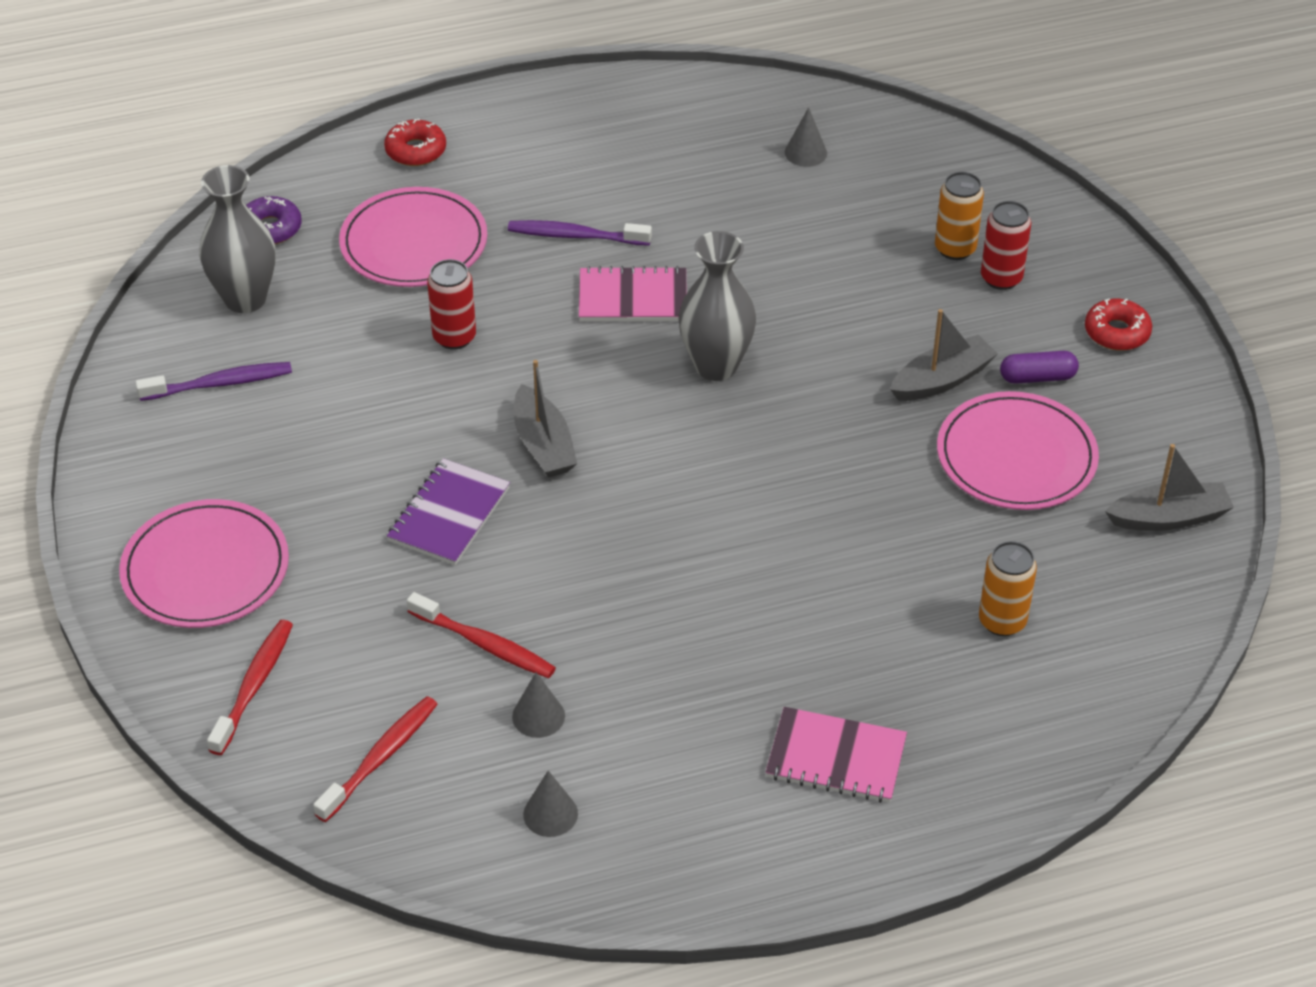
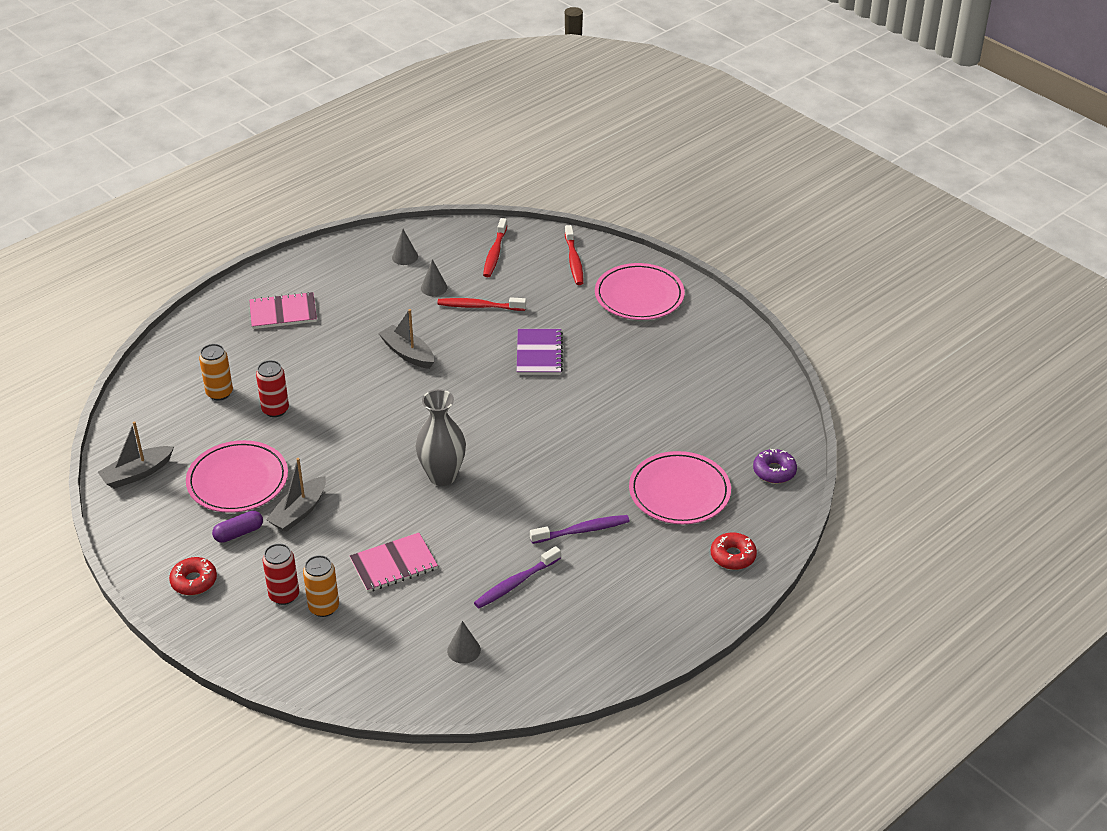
camera: 155 degrees right, 5 degrees down
purple toothbrush [135,362,292,401] -> purple toothbrush moved to [474,546,561,608]
grey vase [199,165,275,313] -> none
red can [427,259,476,349] -> red can moved to [256,360,289,417]
grey boat [514,360,577,478] -> grey boat moved to [378,309,434,369]
pink notebook [579,266,687,321] -> pink notebook moved to [350,533,438,592]

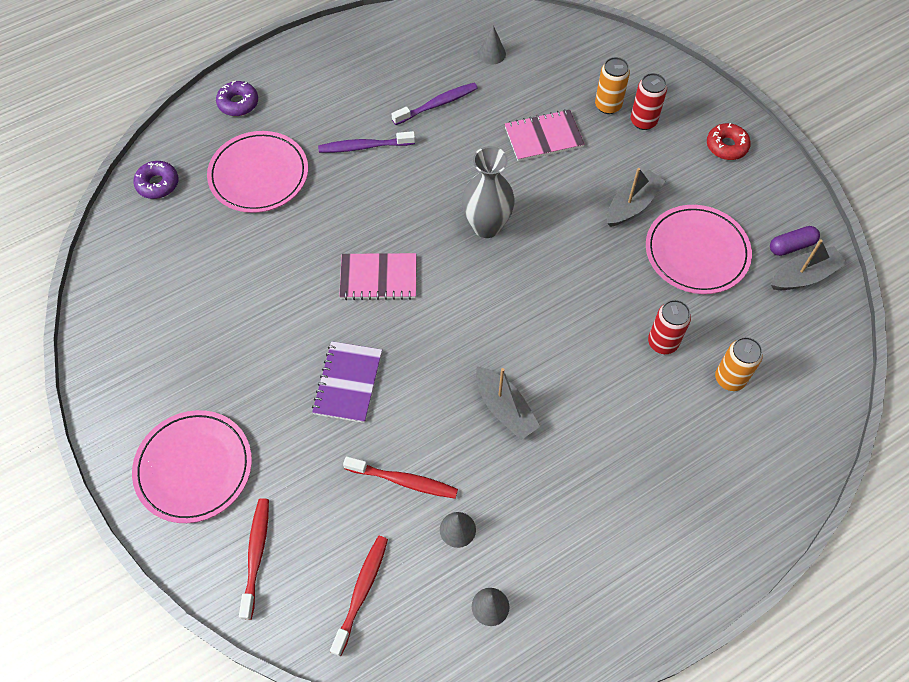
camera: 170 degrees left, 20 degrees up
purple capsule [212,511,263,543] -> purple capsule moved to [770,226,820,256]
pink notebook [249,292,317,329] -> pink notebook moved to [339,253,417,300]
red donut [711,533,757,570] -> purple donut [216,81,258,116]

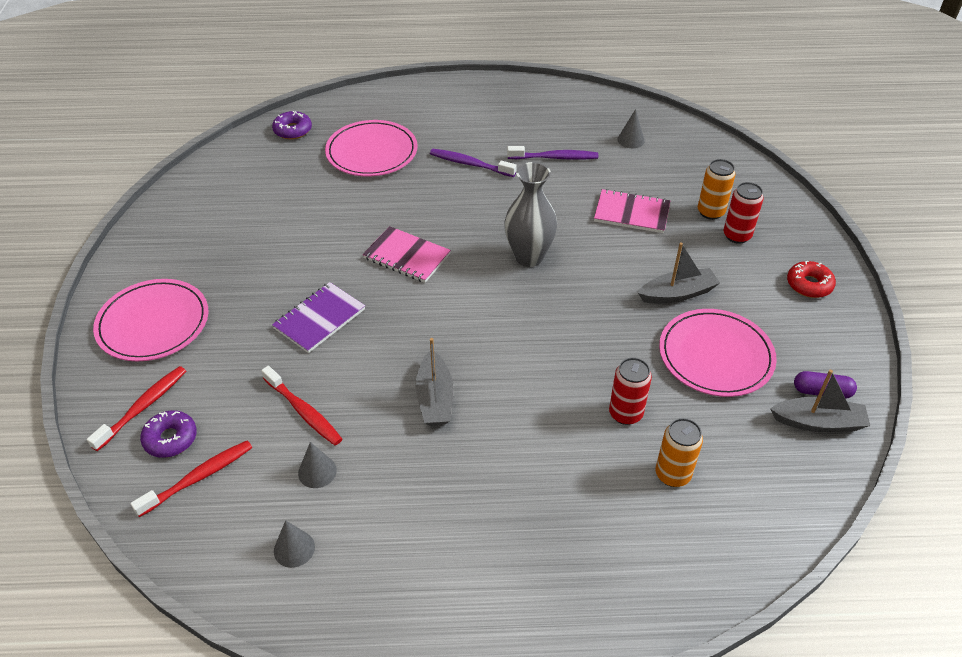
camera: 30 degrees right, 15 degrees down
purple donut [216,81,258,116] -> purple donut moved to [140,410,197,458]

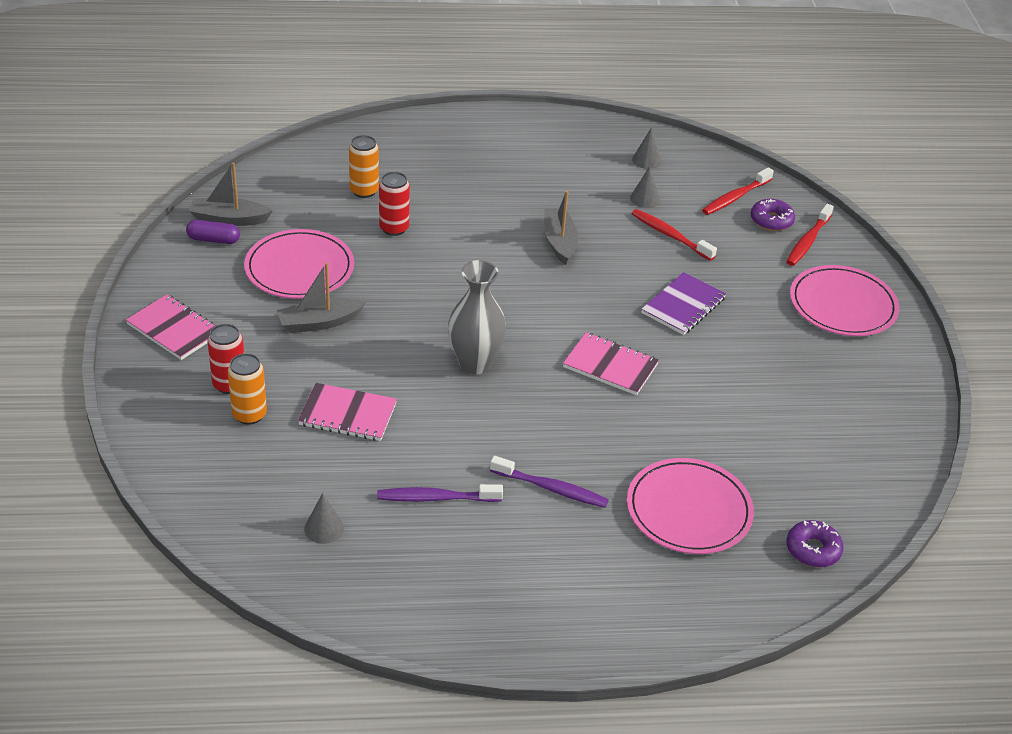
camera: 175 degrees right, 5 degrees down
red donut [787,261,836,298] -> pink notebook [126,294,217,360]

